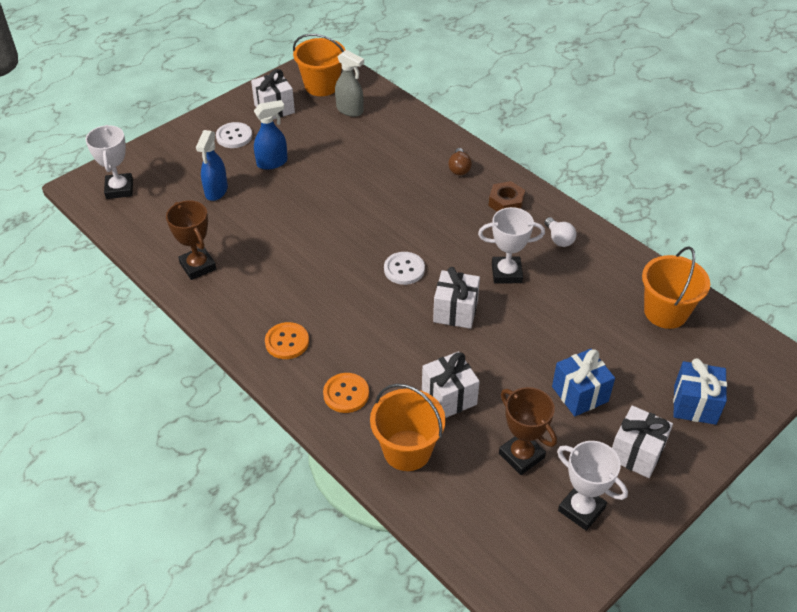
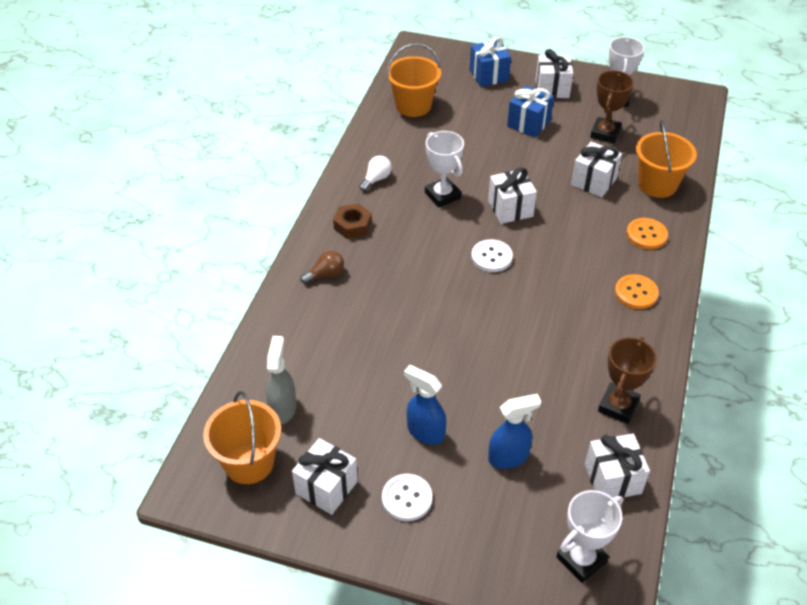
camera: 120 degrees left, 0 degrees up
none -> white gift [585,434,650,498]

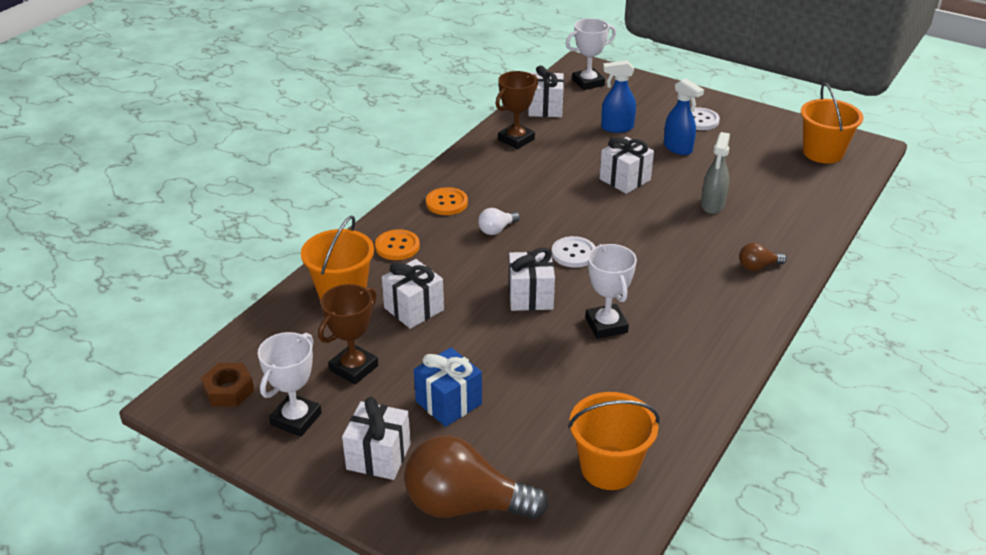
camera: 165 degrees left, 10 degrees down
grey spray bottle [266,336,296,424] -> grey spray bottle moved to [701,132,730,214]
white gift [292,438,358,515] -> white gift moved to [600,137,654,194]
brown nut [333,203,372,239] -> brown nut moved to [201,363,254,407]
white light bulb [359,156,392,191] -> white light bulb moved to [478,208,520,235]
blue gift [469,37,511,87] -> brown light bulb [404,435,548,519]

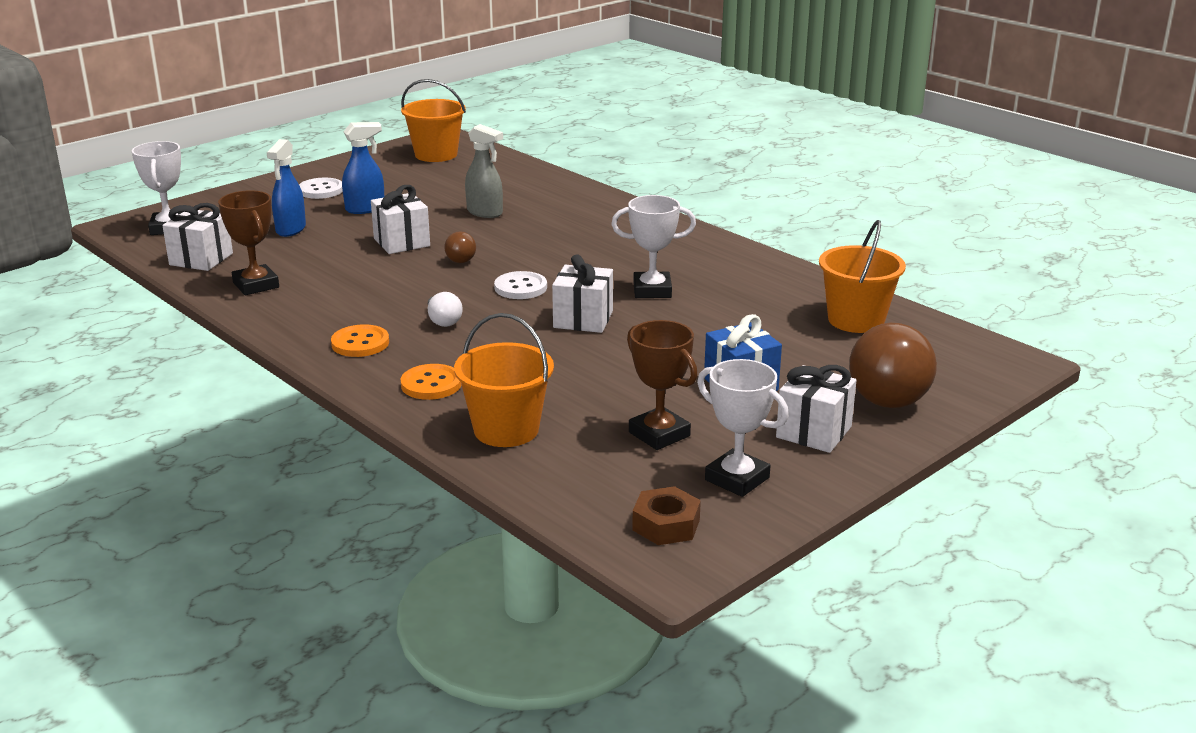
camera: 75 degrees left, 10 degrees down
white gift [382,259,444,329] -> none
brown light bulb [739,242,787,271] -> brown light bulb moved to [444,231,476,263]

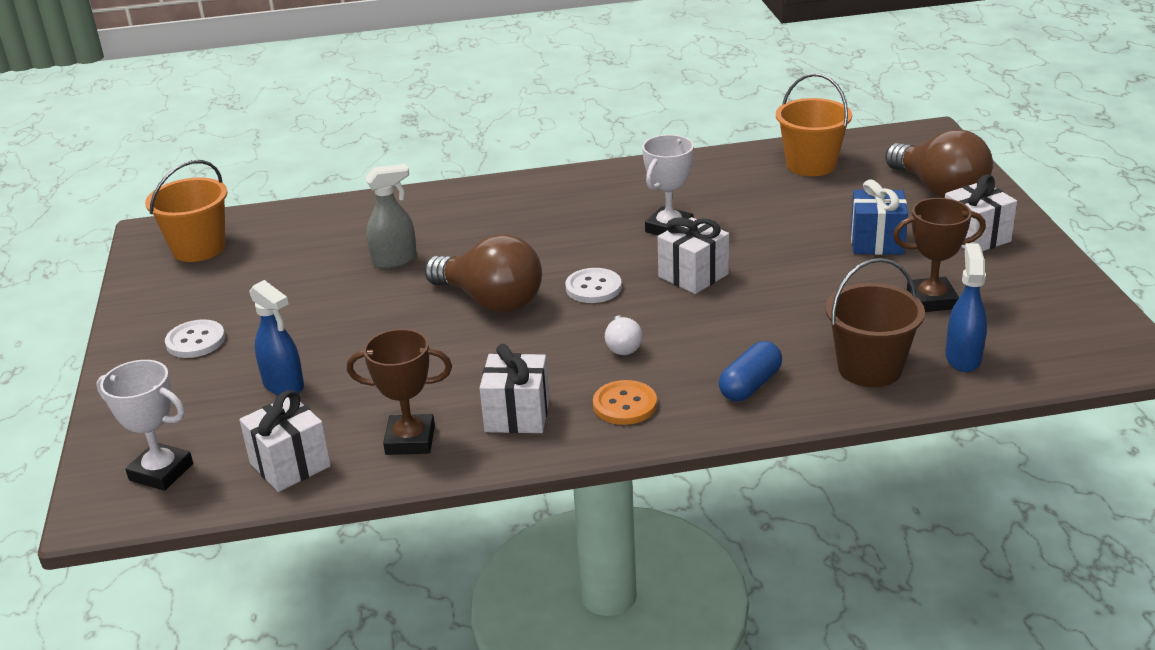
camera: 55 degrees left, 5 degrees up
blue spray bottle [342,122,384,214] -> blue spray bottle moved to [945,243,987,372]
white gift [371,185,430,254] -> white gift moved to [480,344,549,433]
orange button [401,364,461,400] -> blue capsule [719,341,782,401]
white light bulb [428,292,463,327] -> white light bulb turned 75 degrees clockwise [605,315,643,355]
brown light bulb [444,231,476,263] -> brown light bulb [425,234,542,313], size x2.18
orange bucket [454,313,554,447] -> brown bucket [825,258,925,387]
brown nut [632,486,701,545] -> none
white trophy [697,359,789,497] -> none

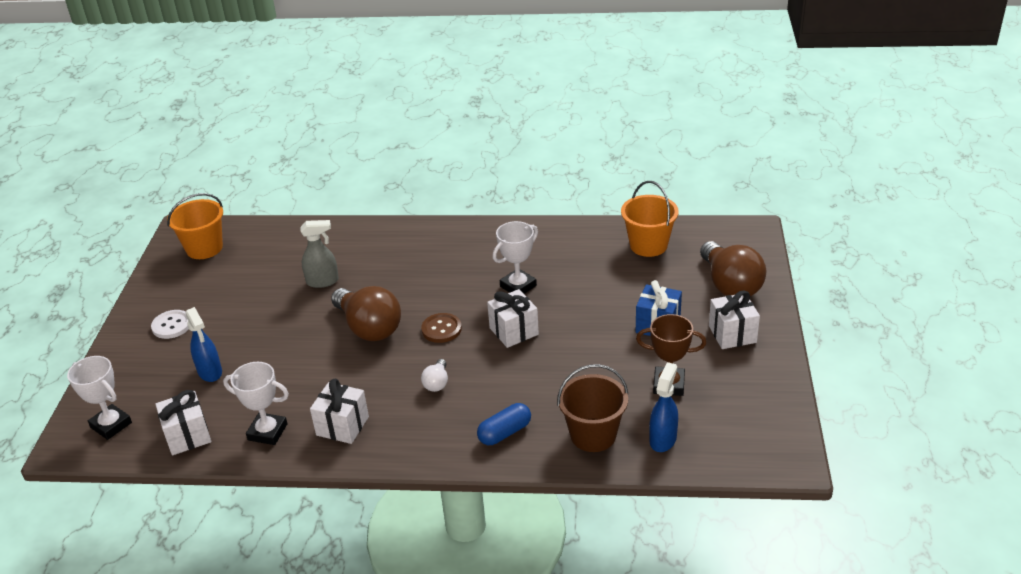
camera: 15 degrees right, 5 degrees up
brown trophy [347,329,452,455] -> white trophy [223,362,289,445]
white button [565,268,622,303] -> brown button [421,313,462,343]
orange button [593,380,657,425] -> none

